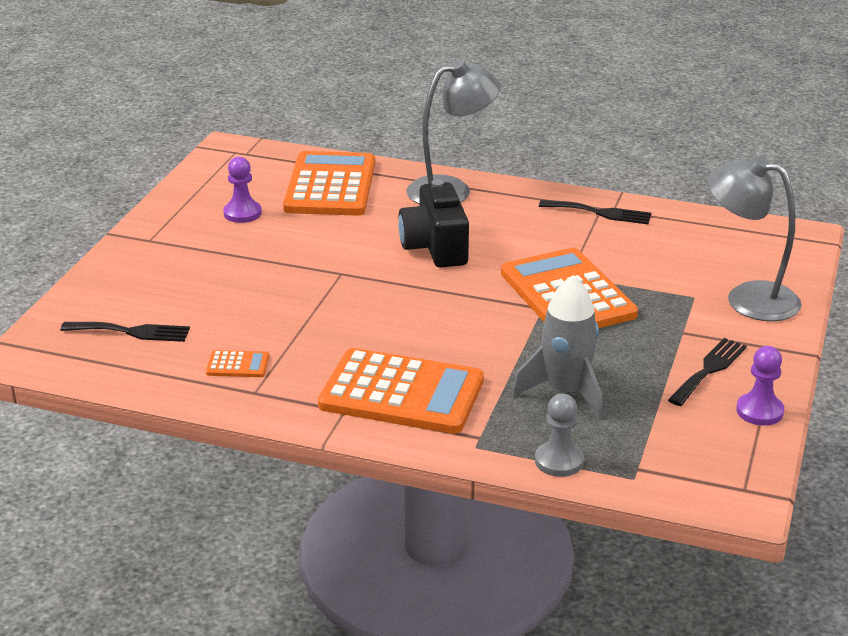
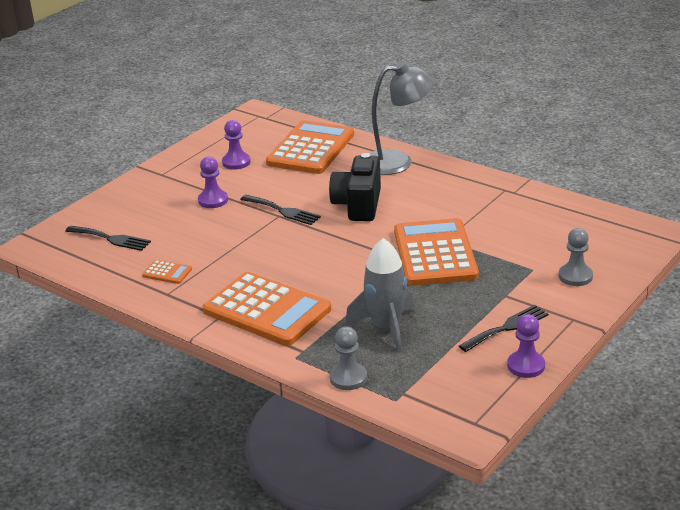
camera: 20 degrees right, 0 degrees up
black fork [539,200,652,224] -> black fork moved to [240,195,321,225]
grey lamp [708,156,802,321] -> grey pawn [559,228,593,286]
none -> purple pawn [198,156,228,208]

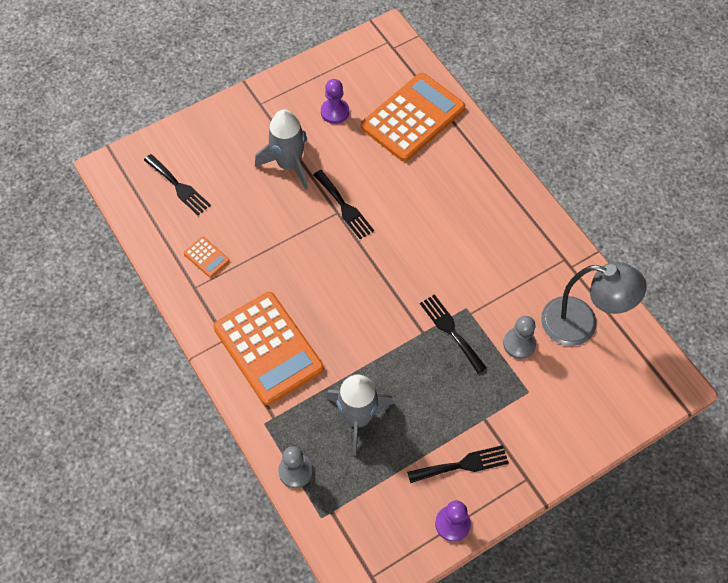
camera: 20 degrees right, 30 degrees up
purple pawn [198,156,228,208] -> grey rocket [255,109,308,190]
black camera [329,153,381,221] -> none
grey lamp [369,62,435,175] -> grey lamp moved to [541,262,647,346]
orange calculator [394,218,479,286] -> black fork [420,294,487,373]
grey pawn [559,228,593,286] -> grey pawn moved to [503,316,536,359]

